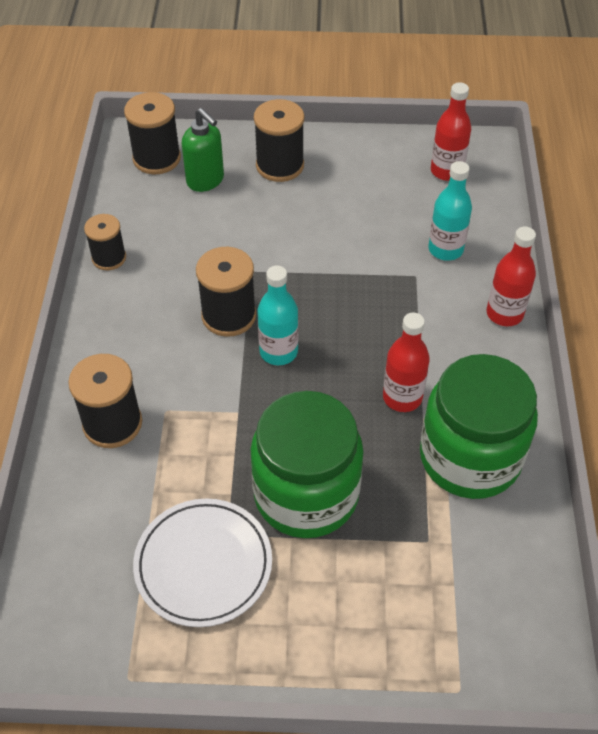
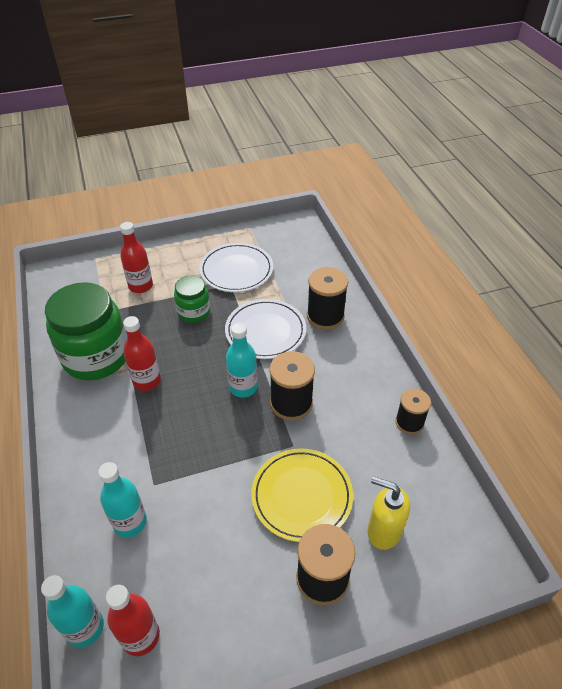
camera: 160 degrees right, 5 degrees down
black spool [124,92,181,174] -> none
green soap dispenser [182,108,224,192] -> yellow soap dispenser [367,476,410,550]
green jar [251,391,363,538] -> green jar [174,276,210,323], size x0.53
red bottle [487,227,536,326] -> red bottle moved to [120,222,153,293]
none -> turquoise bottle [41,575,104,647]
none -> white plate [225,299,306,359]
none -> yellow plate [251,448,353,542]

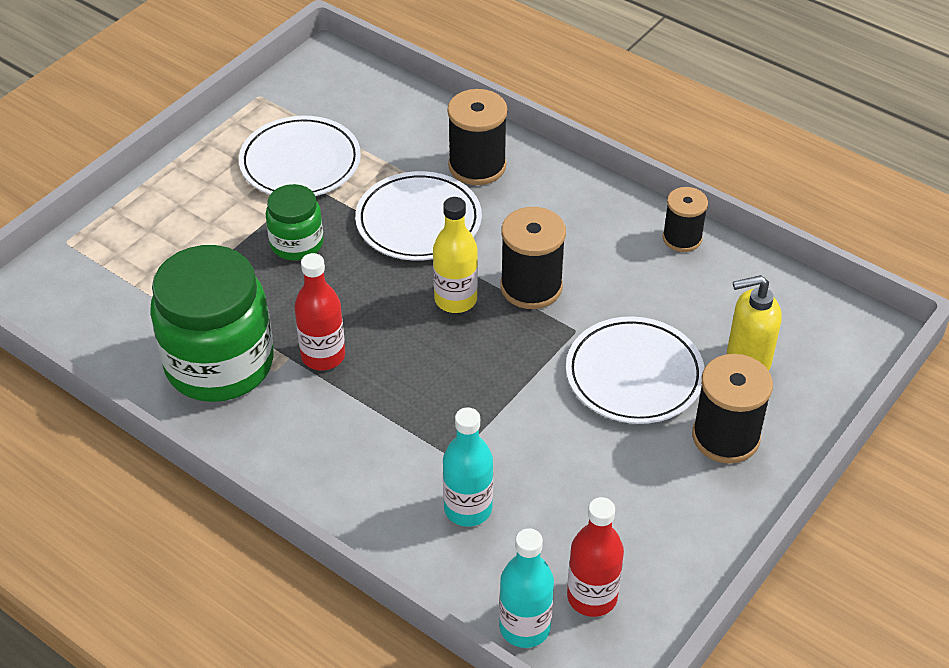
camera: 35 degrees left, 0 degrees up
red bottle [120,222,153,293] -> none
turquoise bottle [226,323,258,398] -> yellow bottle [433,197,478,313]
yellow plate [251,448,353,542] -> white plate [566,316,705,424]

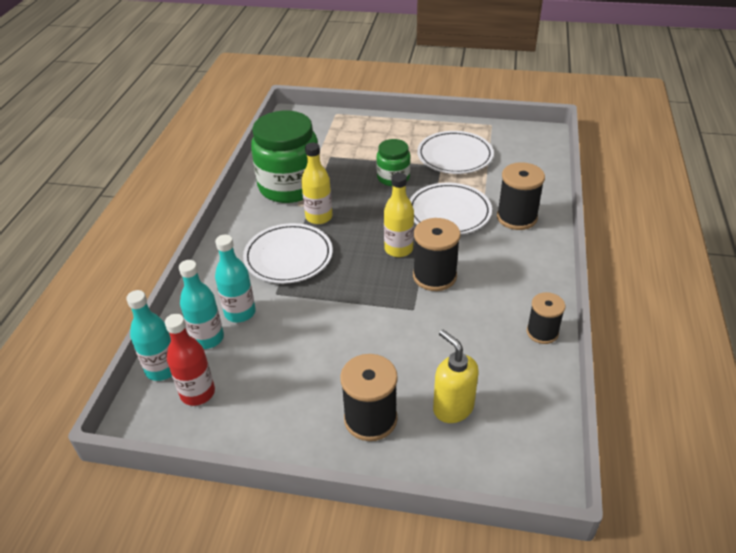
camera: 65 degrees right, 5 degrees down
red bottle [294,253,345,370] -> yellow bottle [301,143,332,224]
white plate [566,316,705,424] -> white plate moved to [243,223,333,284]
none -> turquoise bottle [179,260,224,349]

